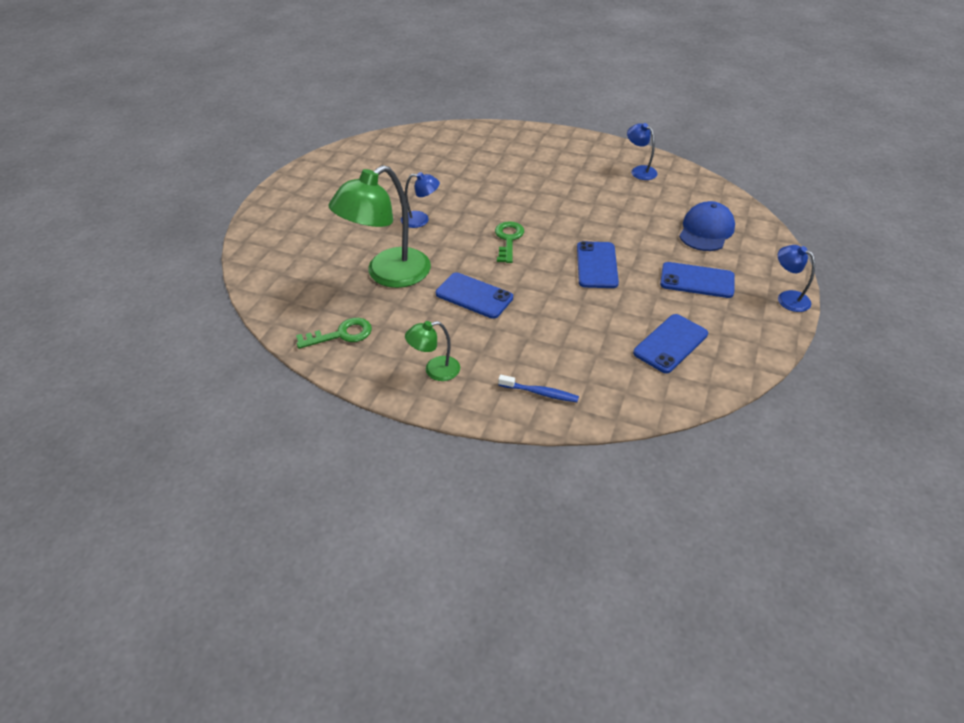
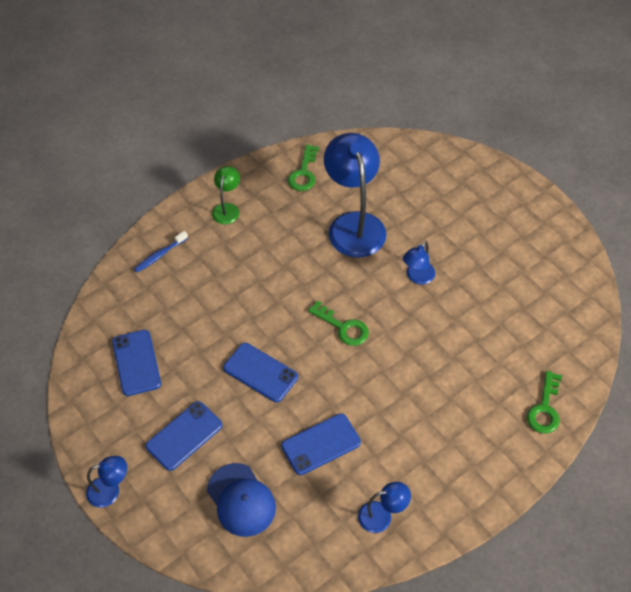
camera: 120 degrees right, 10 degrees up
green lamp [329,165,431,288] -> blue lamp [324,133,386,258]
blue phone [436,272,513,319] -> blue phone moved to [281,413,361,475]
none -> green key [527,371,562,434]

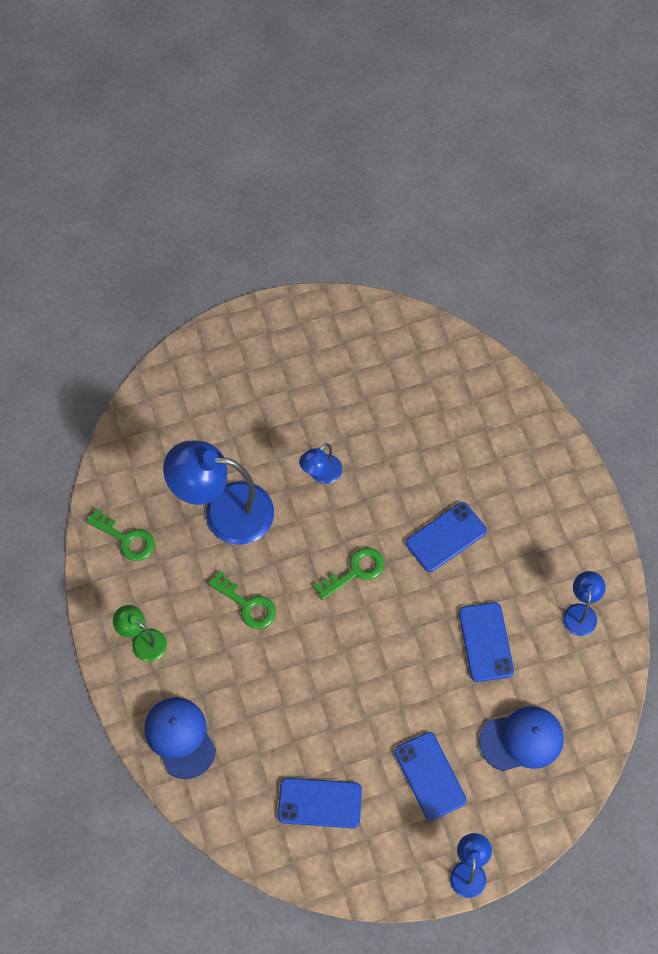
camera: 70 degrees left, 10 degrees up
blue toothbrush [134,231,188,273] -> blue cap [144,697,216,779]
blue phone [223,343,298,402] -> blue phone moved to [406,502,487,572]
blue lamp [403,241,435,285] -> blue lamp turned 75 degrees clockwise [299,443,342,484]
green key [527,371,562,434] -> green key moved to [208,571,276,629]

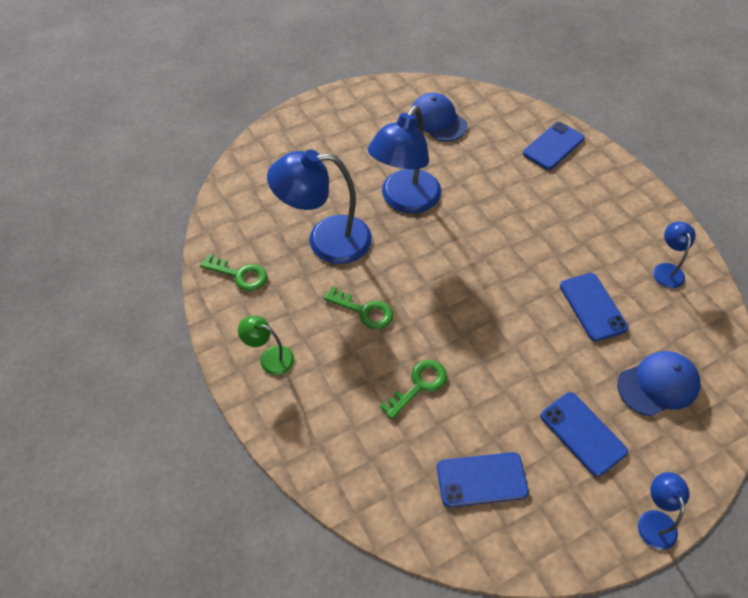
camera: 10 degrees left, 10 degrees down
blue cap [144,697,216,779] -> blue cap moved to [411,93,468,141]
blue lamp [299,443,342,484] -> blue lamp [368,105,441,214], size x2.07
green key [314,548,385,600] -> green key moved to [380,360,447,419]
blue phone [406,502,487,572] -> blue phone moved to [523,122,584,170]

